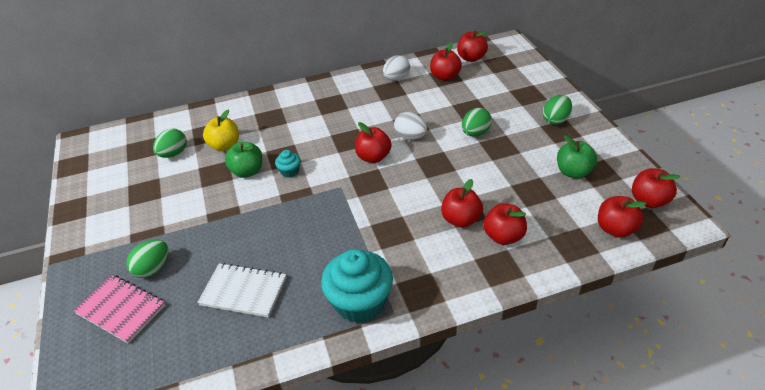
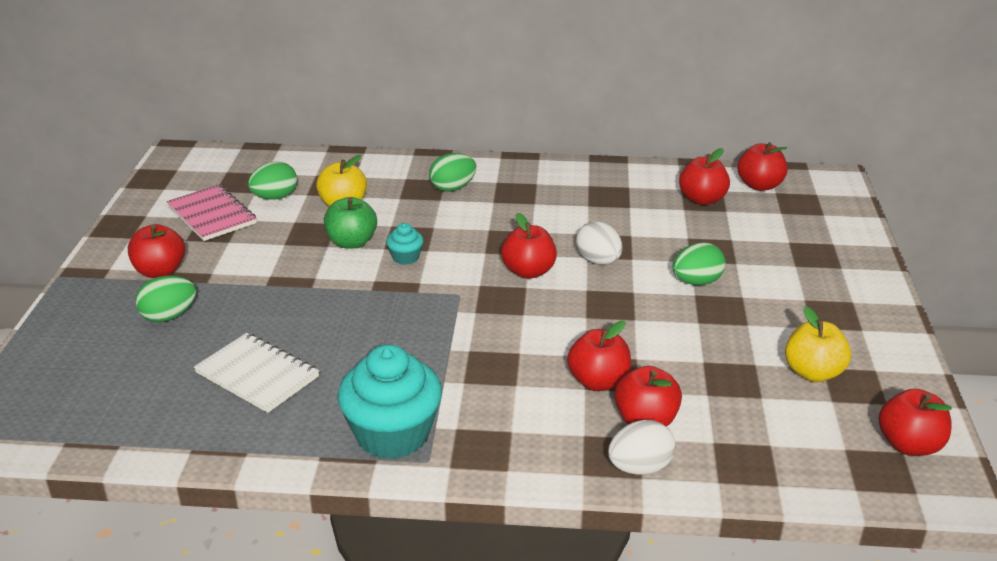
camera: 20 degrees right, 10 degrees down
pink notebook [73,275,165,344] -> pink notebook moved to [167,185,257,241]
white egg [383,55,410,81] -> white egg moved to [608,420,675,475]
green egg [543,95,572,125] -> green egg moved to [429,153,476,192]
green apple [557,135,597,179] -> yellow apple [785,306,851,382]
red apple [598,196,647,238] -> red apple moved to [128,224,185,278]

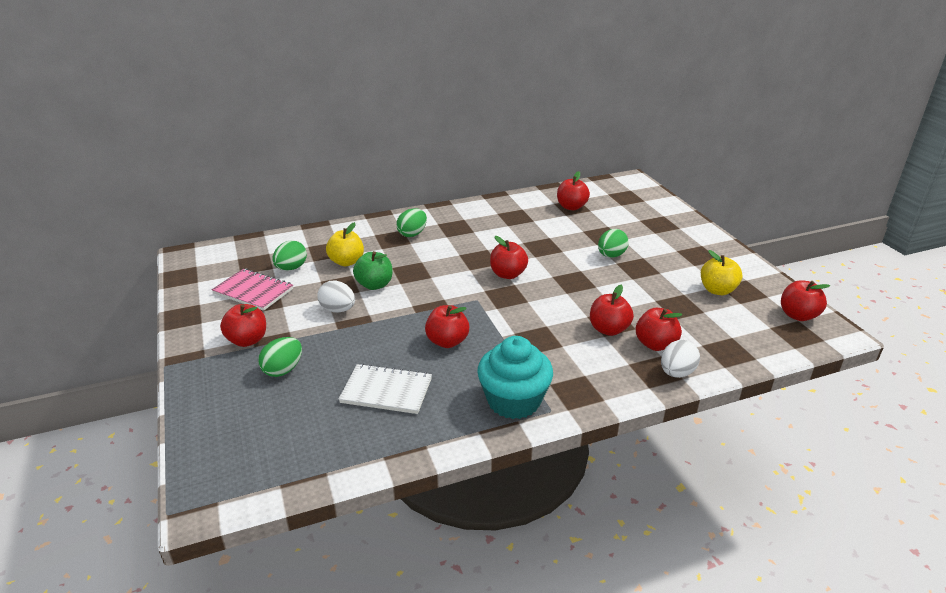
camera: 25 degrees left, 0 degrees up
turquoise cupcake [386,223,424,265] -> none
white egg [576,221,623,265] -> white egg moved to [317,281,355,313]
red apple [738,142,787,191] -> red apple moved to [425,305,469,348]

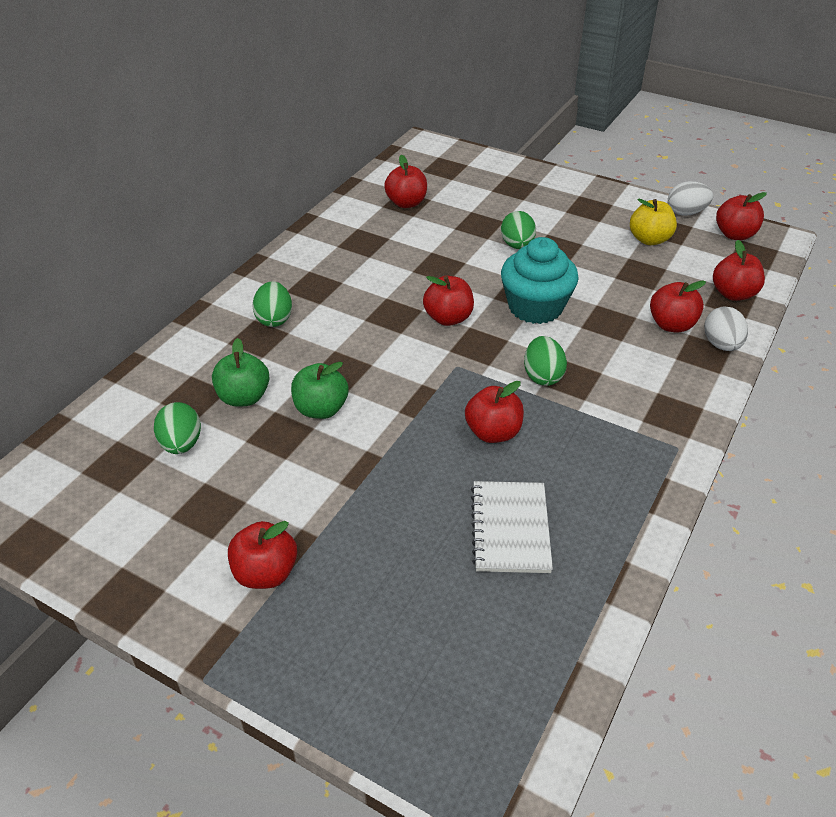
camera: 40 degrees left, 10 degrees up
pink notebook [212,269,293,311] -> none
green egg [258,337,302,377] -> green egg moved to [524,336,567,386]
white egg [317,281,355,313] -> white egg moved to [668,181,713,216]
yellow apple [326,222,364,266] -> green apple [212,338,269,407]
white notebook [338,364,432,414] -> white notebook turned 60 degrees counterclockwise [471,481,553,573]
turquoise cupcake [477,336,553,419] -> turquoise cupcake moved to [501,237,579,324]
red apple [590,285,634,336] -> red apple moved to [713,240,765,301]

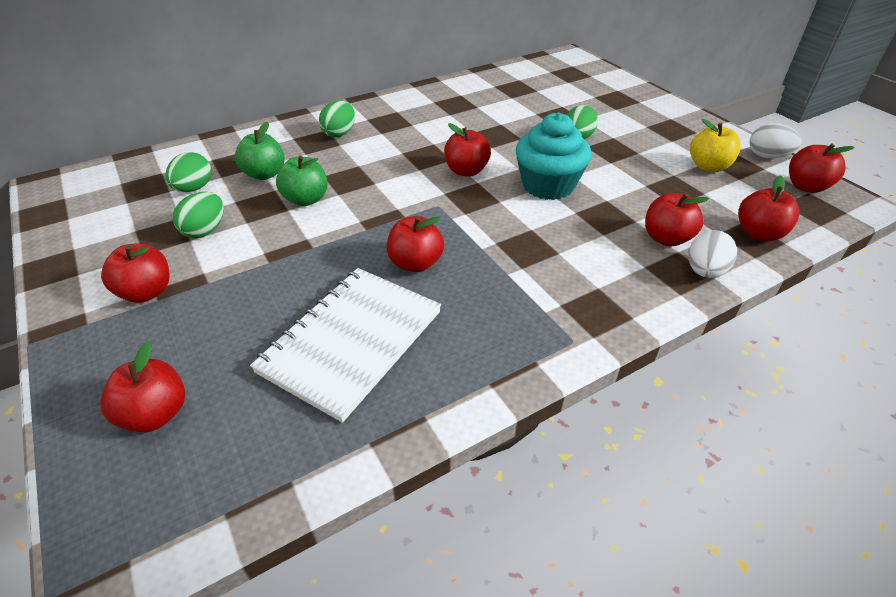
camera: 30 degrees right, 0 degrees up
red apple [384,154,427,208] -> red apple moved to [100,342,185,433]
white notebook [471,481,553,573] -> white notebook [250,268,441,423], size x1.50
green egg [524,336,567,386] -> green egg moved to [173,192,224,238]

